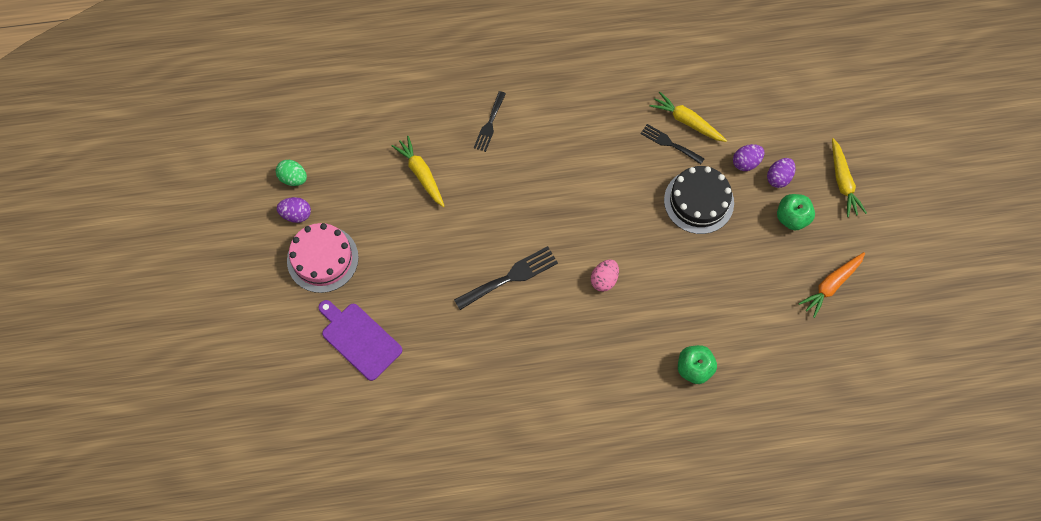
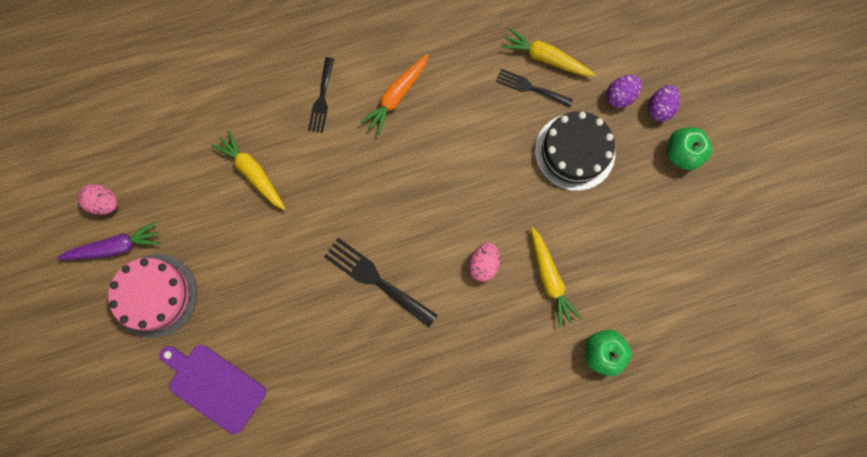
camera: 10 degrees left, 10 degrees up
green egg [276,160,307,186] -> pink egg [77,184,118,215]
purple egg [277,197,311,223] -> purple carrot [56,222,161,260]
black fork [454,246,558,310] -> black fork turned 105 degrees counterclockwise [324,238,438,327]
orange carrot [798,252,865,318] -> orange carrot moved to [360,53,429,136]
yellow carrot [832,138,867,217] -> yellow carrot moved to [530,226,582,328]

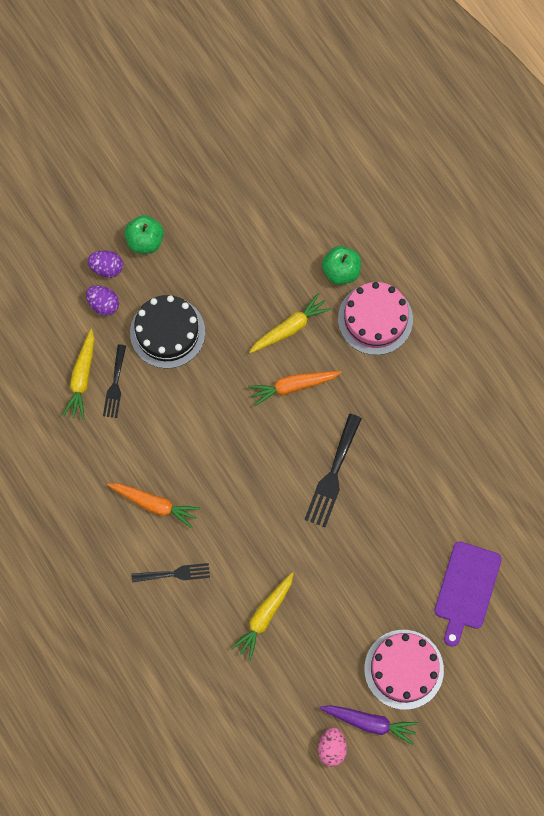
camera: 105 degrees left, 5 degrees down
purple carrot [56,222,161,260] -> purple carrot turned 135 degrees clockwise [319,705,419,745]
pink egg [468,243,500,282] -> orange carrot [248,371,342,407]
none -> pink cake [338,282,413,355]

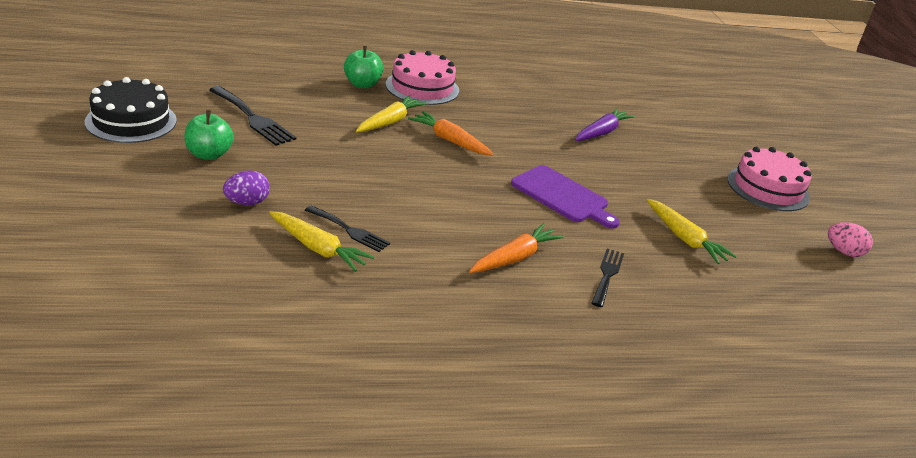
camera: 70 degrees left, 40 degrees down
purple egg [88,250,123,278] -> none
black cake [130,295,205,368] -> black cake moved to [84,77,177,143]
orange carrot [248,371,342,407] -> orange carrot turned 120 degrees clockwise [408,111,494,156]
yellow carrot [249,293,331,353] -> yellow carrot turned 45 degrees clockwise [356,95,427,132]
black fork [304,414,362,527] -> black fork moved to [209,86,297,146]
purple carrot [319,705,419,745] -> purple carrot moved to [575,108,635,141]
purple cutting board [434,541,502,647] -> purple cutting board moved to [511,165,620,229]

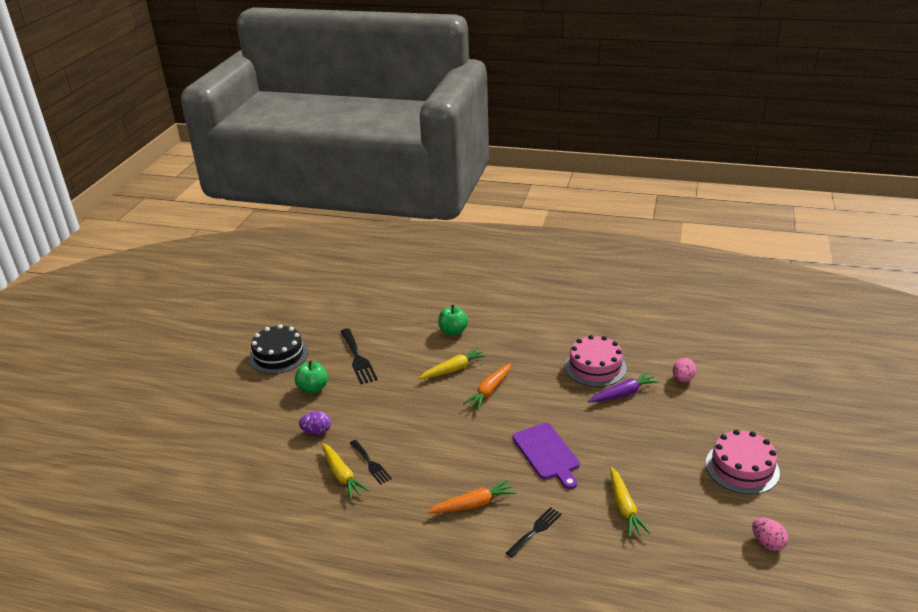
camera: 30 degrees right, 0 degrees up
pink cake [386,50,459,105] -> pink cake moved to [565,335,627,387]
orange carrot [408,111,494,156] -> orange carrot turned 120 degrees counterclockwise [463,363,511,410]
none -> pink egg [673,358,696,382]

